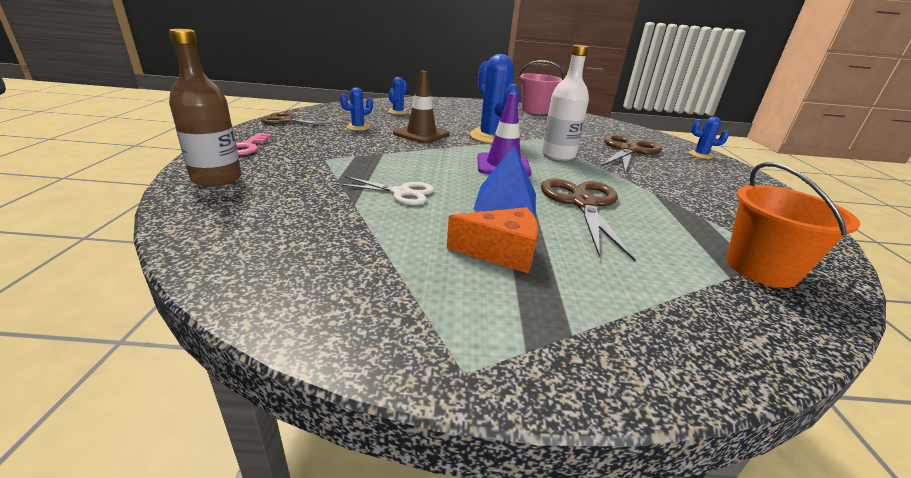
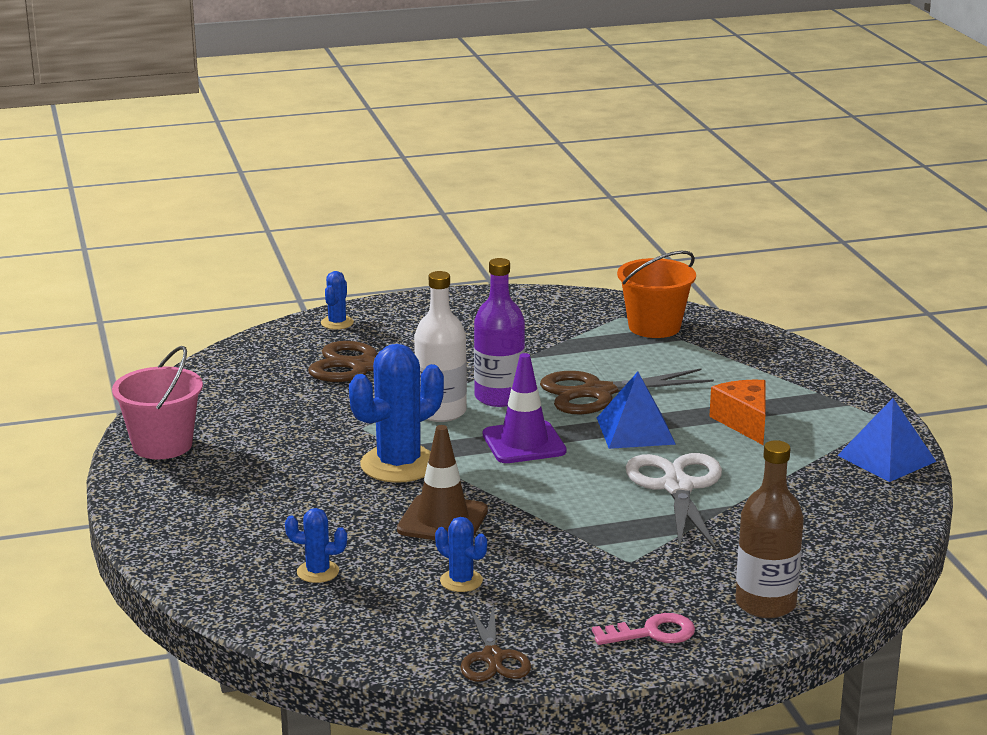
camera: 105 degrees left, 5 degrees down
white scissors [336,176,434,205] -> white scissors [626,453,722,552], size x1.62
none -> purple bottle [474,258,525,407]
none -> blue pyramid [837,398,937,482]

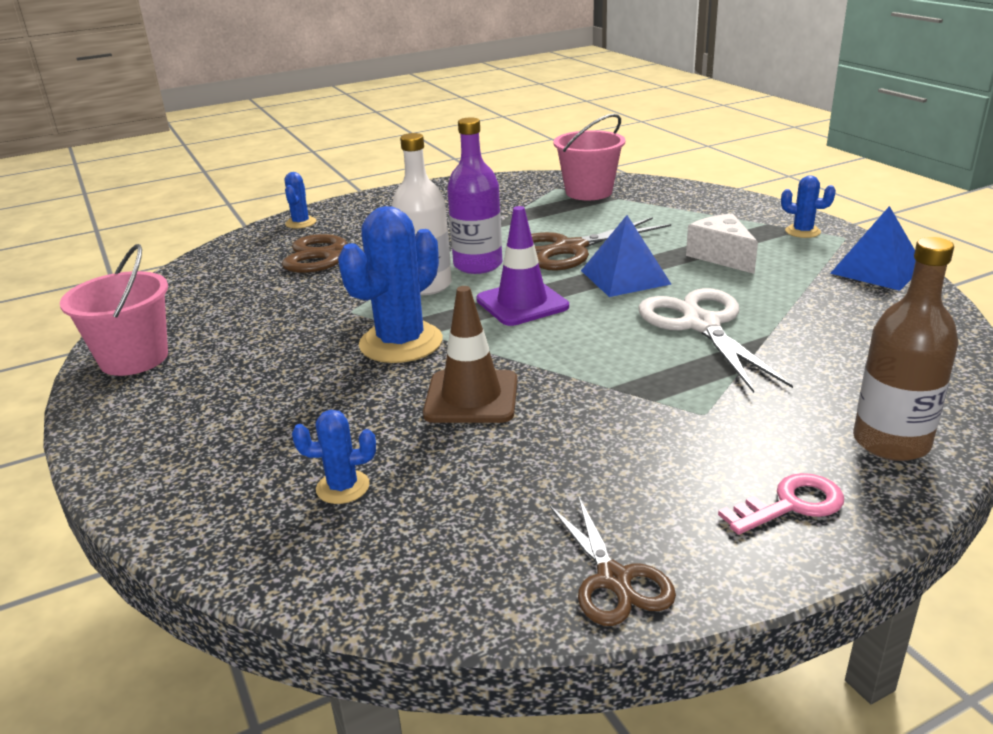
camera: 10 degrees left, 5 degrees up
blue cactus [435,517,487,592] -> blue cactus moved to [781,175,836,238]
orange bucket [617,251,696,338] -> pink bucket [553,114,625,200]
orange cheese [709,380,766,445] -> white cheese [686,213,758,274]

